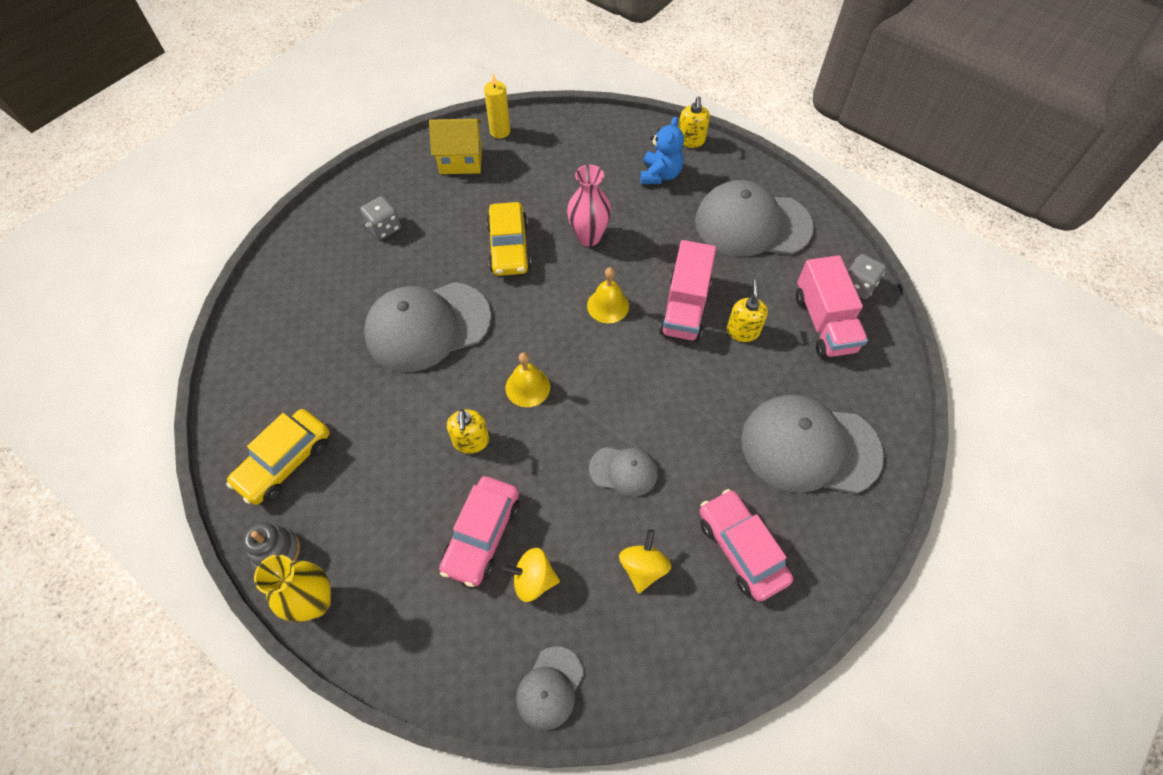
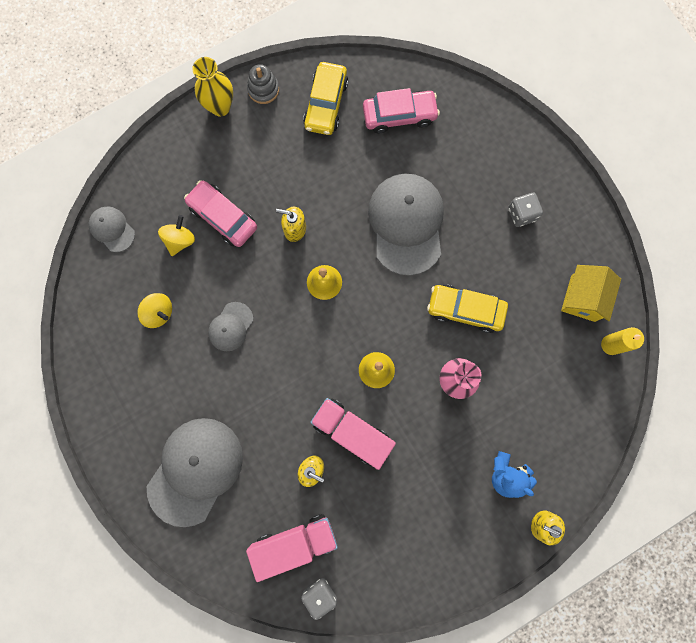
camera: 110 degrees right, 20 degrees up
yellow car [226,409,330,505] -> yellow car turned 135 degrees counterclockwise [303,62,348,135]
grey cap [695,180,814,256] -> none
pink car [700,489,793,602] -> pink car moved to [363,88,440,133]
pink truck [796,255,868,358] -> pink truck turned 150 degrees clockwise [246,514,338,582]

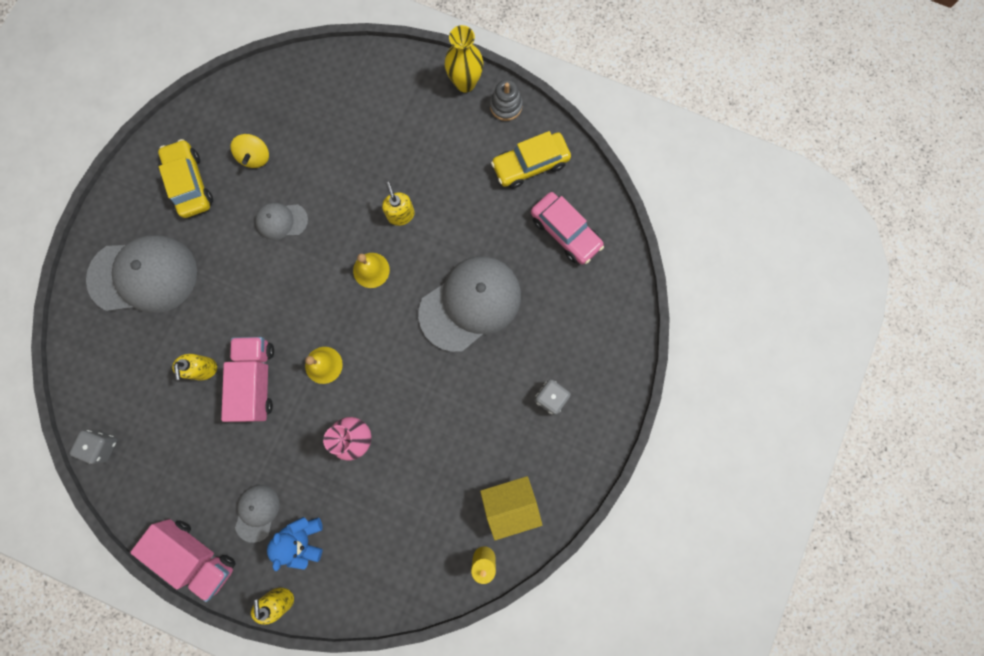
camera: 55 degrees right, 0 degrees up
grey cap [89,207,135,252] -> grey cap moved to [235,485,280,543]
yellow spinning top [158,215,195,256] -> none
pink car [184,180,257,247] -> none
pink truck [246,514,338,582] -> pink truck moved to [130,519,236,602]
yellow car [427,285,508,333] -> yellow car moved to [158,139,213,218]

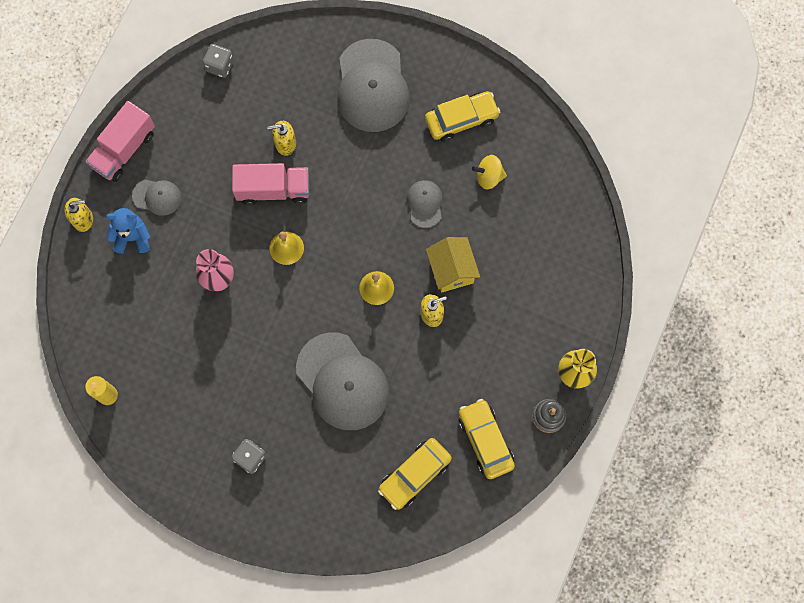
camera: 90 degrees right, 5 degrees down
yellow house [480,476,542,540] -> yellow house moved to [426,237,480,293]
pink car [531,192,604,264] -> yellow car [378,438,452,510]

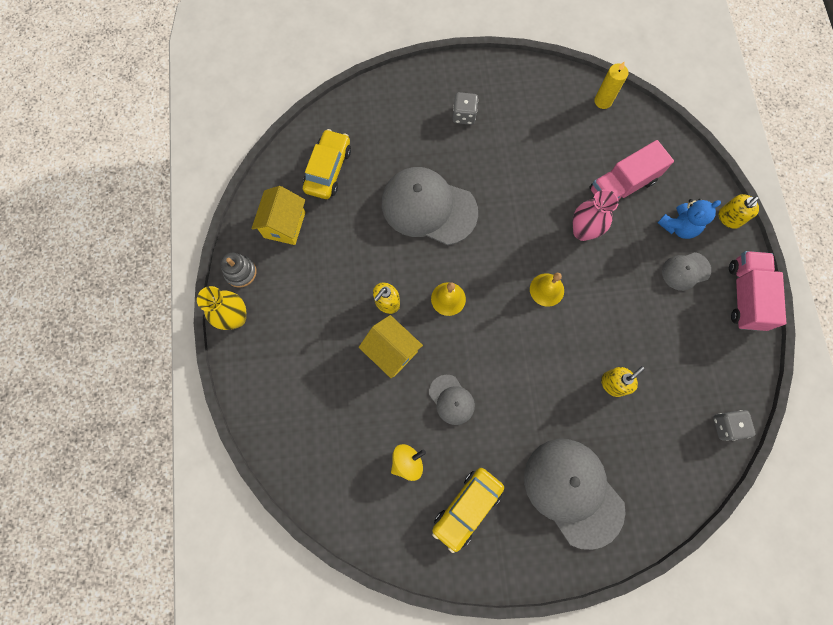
camera: 150 degrees right, 0 degrees up
pink truck [232,163,309,205] -> pink truck moved to [589,140,674,200]
yellow car [459,399,515,479] -> yellow house [251,186,306,245]

